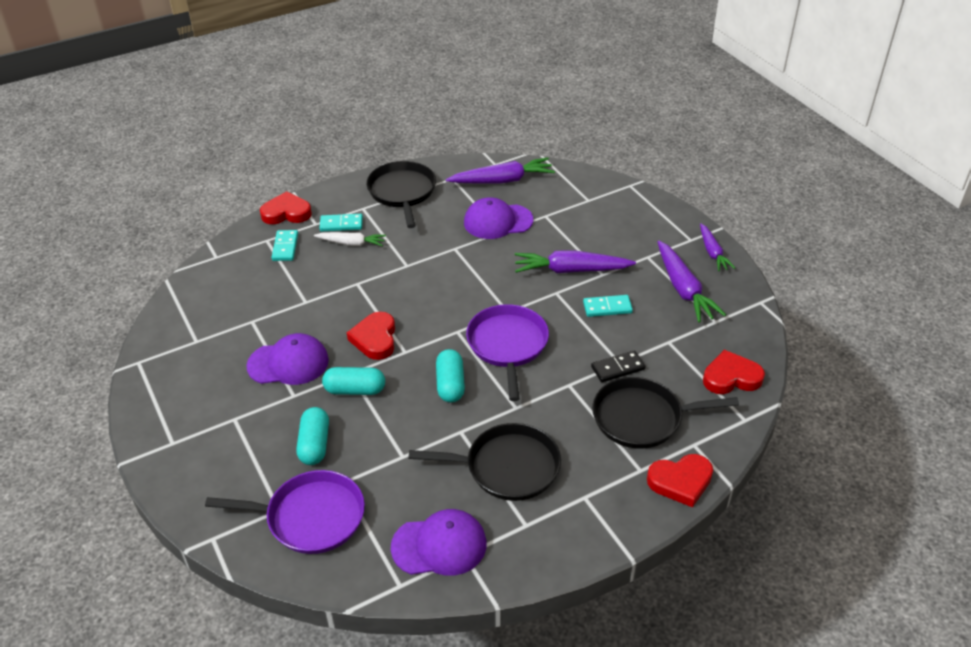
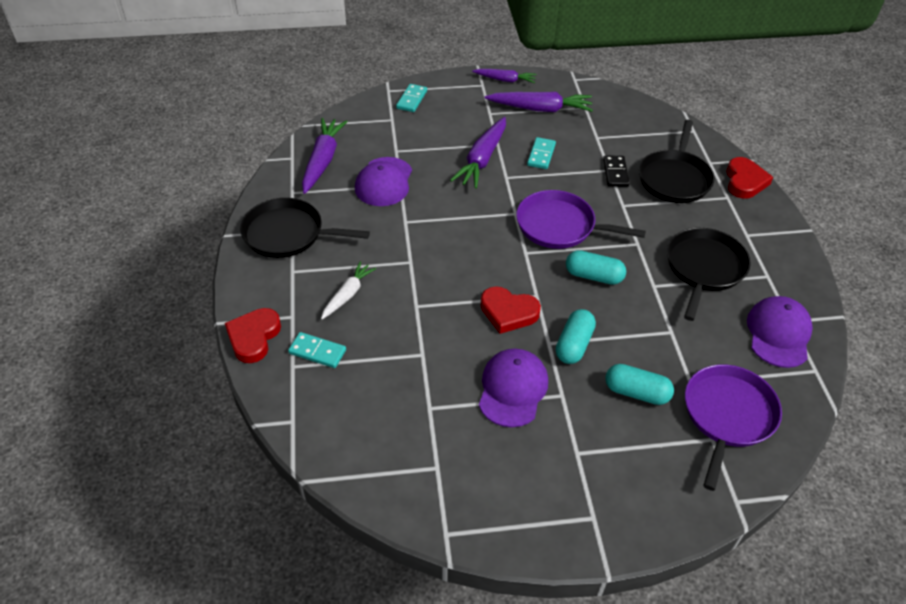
camera: 70 degrees left, 5 degrees up
turquoise domino [320,214,363,232] -> turquoise domino moved to [396,84,427,112]
red heart [703,350,765,394] -> none

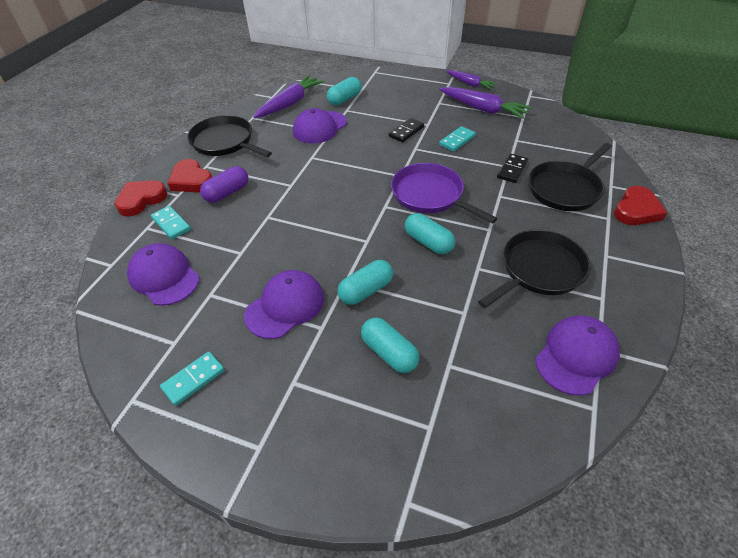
camera: 30 degrees right, 0 degrees up
white carrot [321,261,376,319] -> purple capsule [200,166,248,203]
turquoise domino [396,84,427,112] -> turquoise domino moved to [160,352,225,406]
purple carrot [450,117,506,189] -> black domino [389,118,424,143]
red heart [481,286,541,334] -> red heart moved to [168,159,212,192]
purple pan [685,364,782,491] -> none
none -> purple cap [127,243,200,306]
none -> turquoise capsule [327,77,362,106]

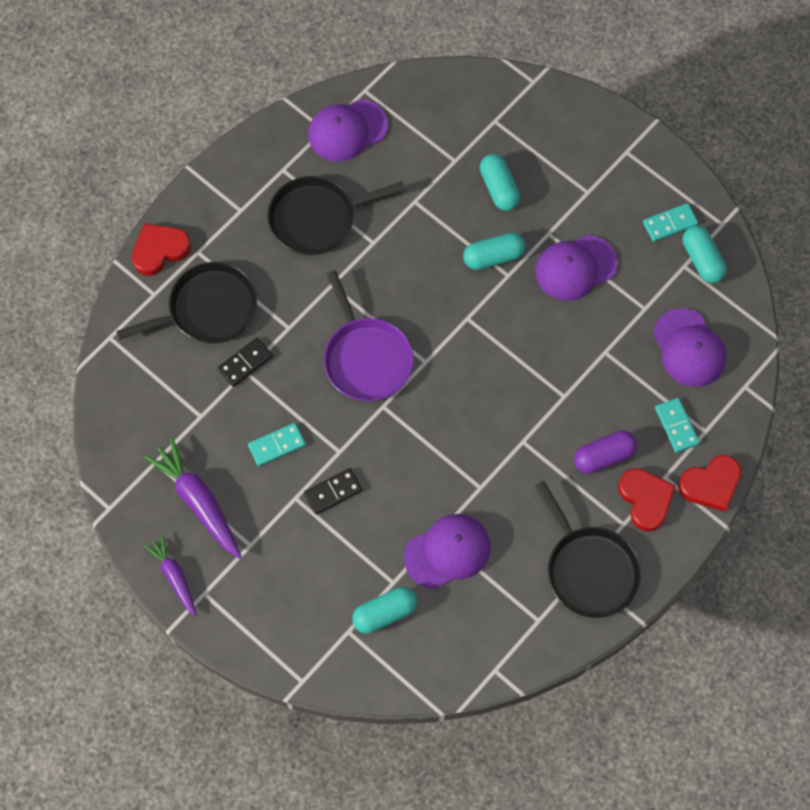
camera: 160 degrees left, 20 degrees up
purple carrot [253,75,324,118] -> none
turquoise capsule [405,213,455,254] -> turquoise capsule moved to [683,225,727,283]

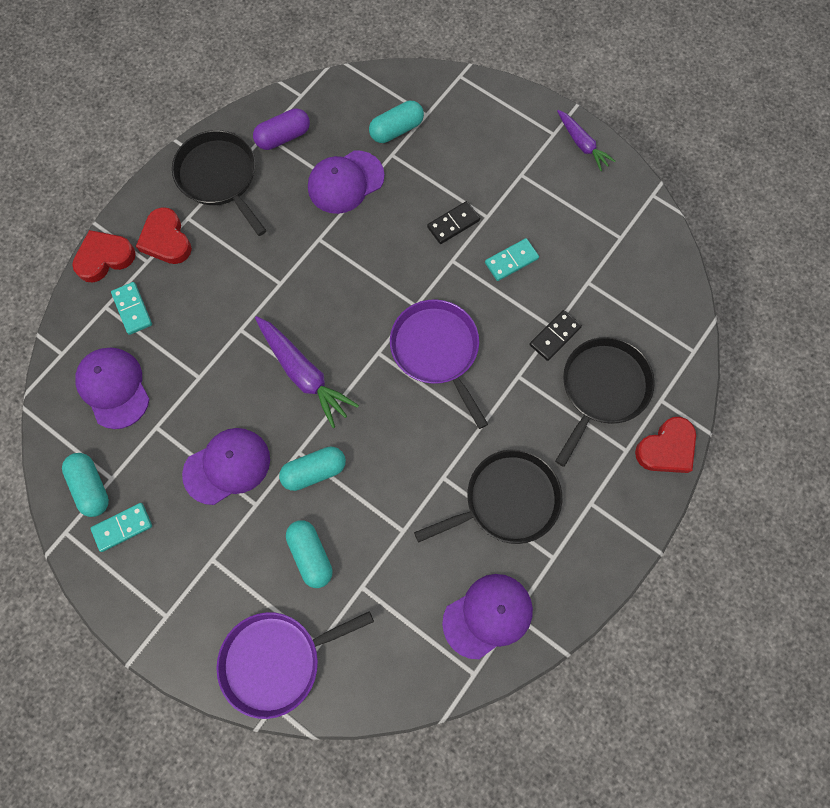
camera: 175 degrees right, 5 degrees up
black pan [116,262,257,343] -> black pan turned 150 degrees clockwise [555,337,655,467]
purple carrot [144,437,241,559] -> purple carrot moved to [255,316,359,428]
purple capsule [574,431,637,474] -> purple capsule moved to [253,108,310,150]
none -> purple pan [216,611,374,719]

